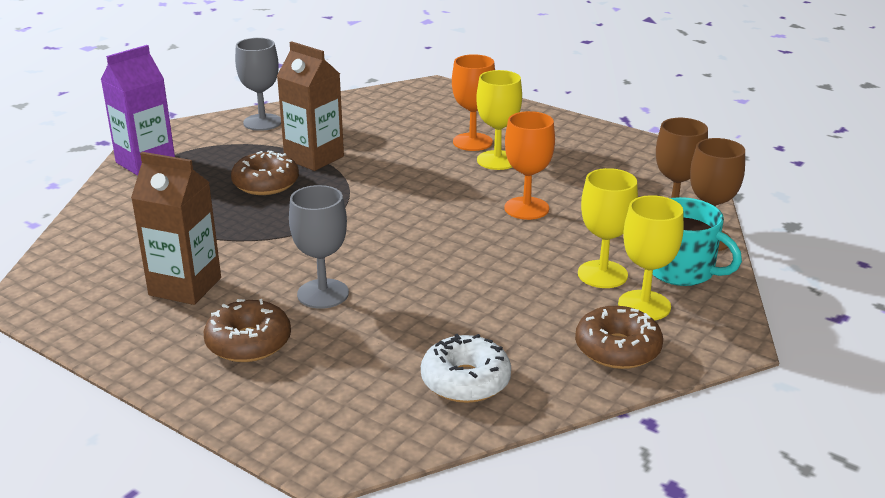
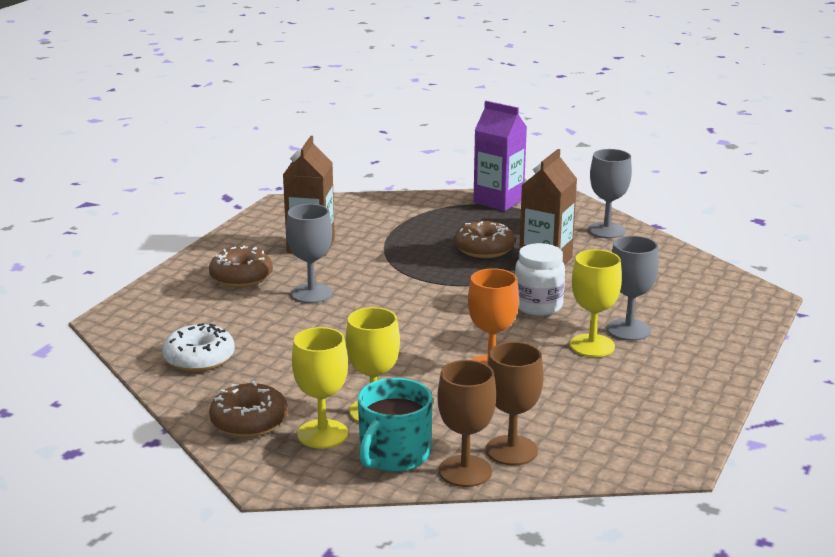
camera: 80 degrees right, 5 degrees down
orange goblet [452,54,495,151] -> grey goblet [607,236,659,341]
none -> white jar [515,243,565,316]

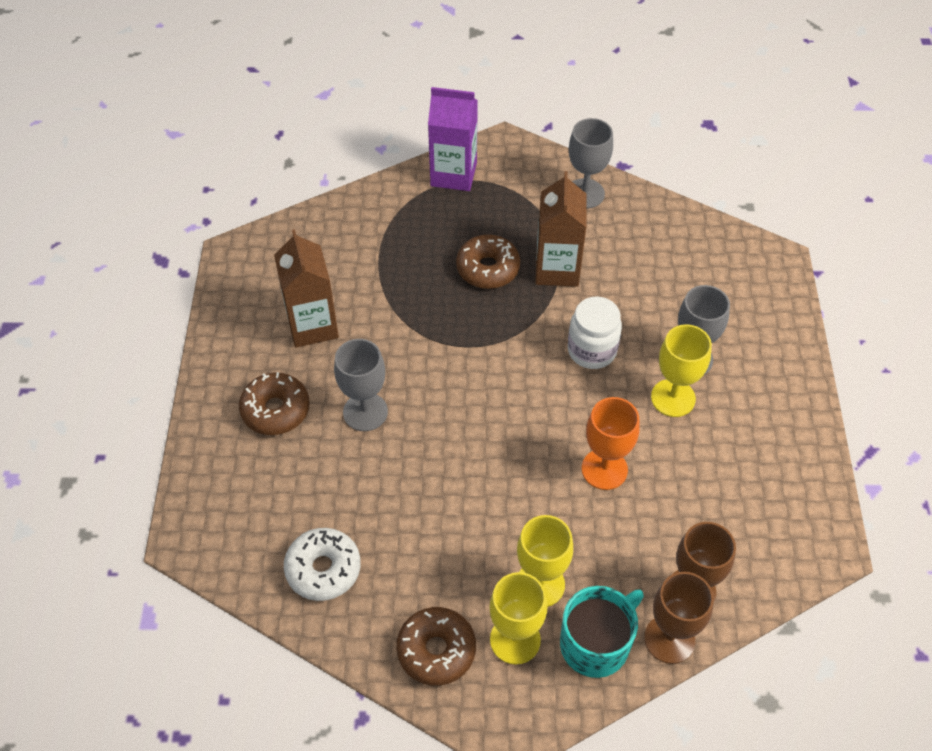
camera: 25 degrees left, 30 degrees up
turquoise mug [358,378,433,472] -> turquoise mug turned 135 degrees counterclockwise [560,586,644,678]

